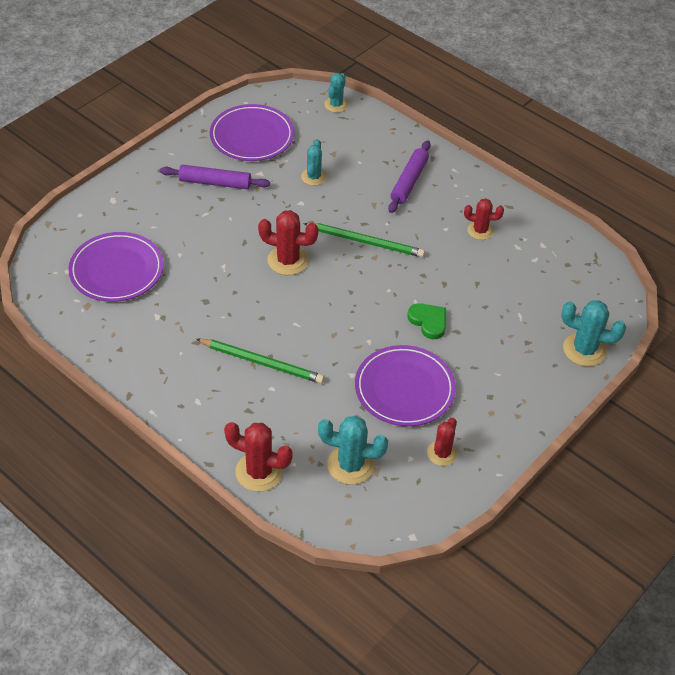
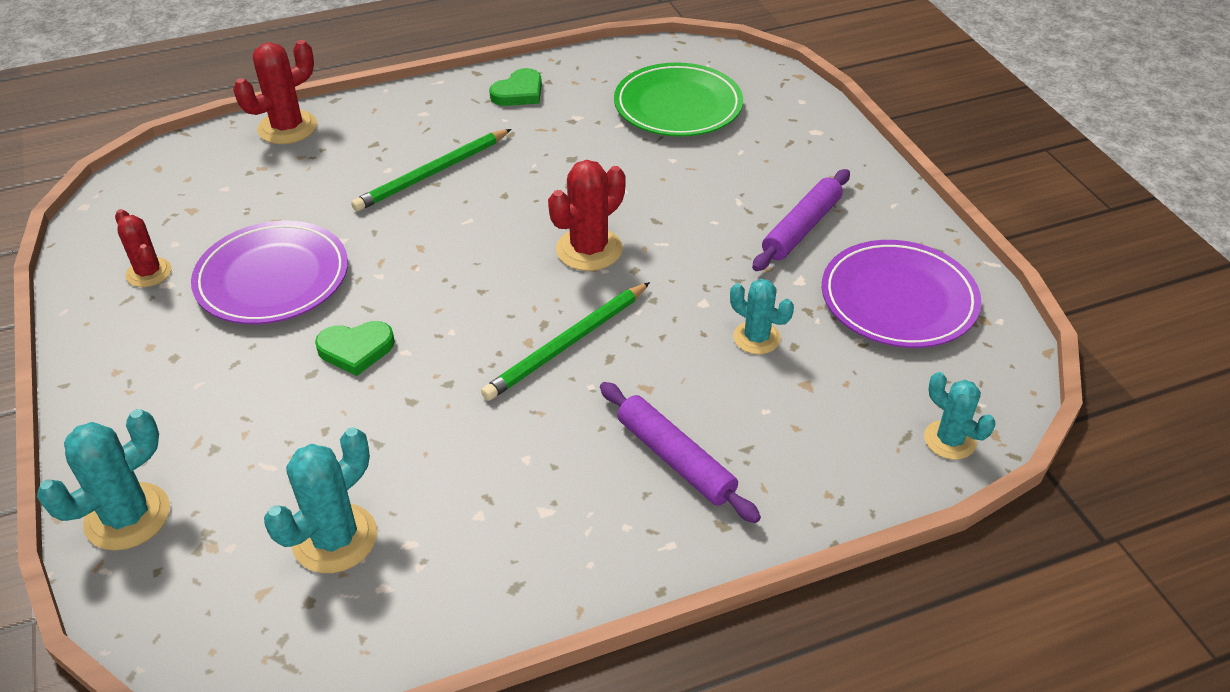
camera: 120 degrees right, 5 degrees down
purple plate [68,232,163,302] -> green plate [614,62,743,137]
turquoise cactus [318,416,388,485] -> turquoise cactus moved to [264,427,377,573]
red cactus [464,199,504,240] -> none
none -> green heart [489,68,542,106]

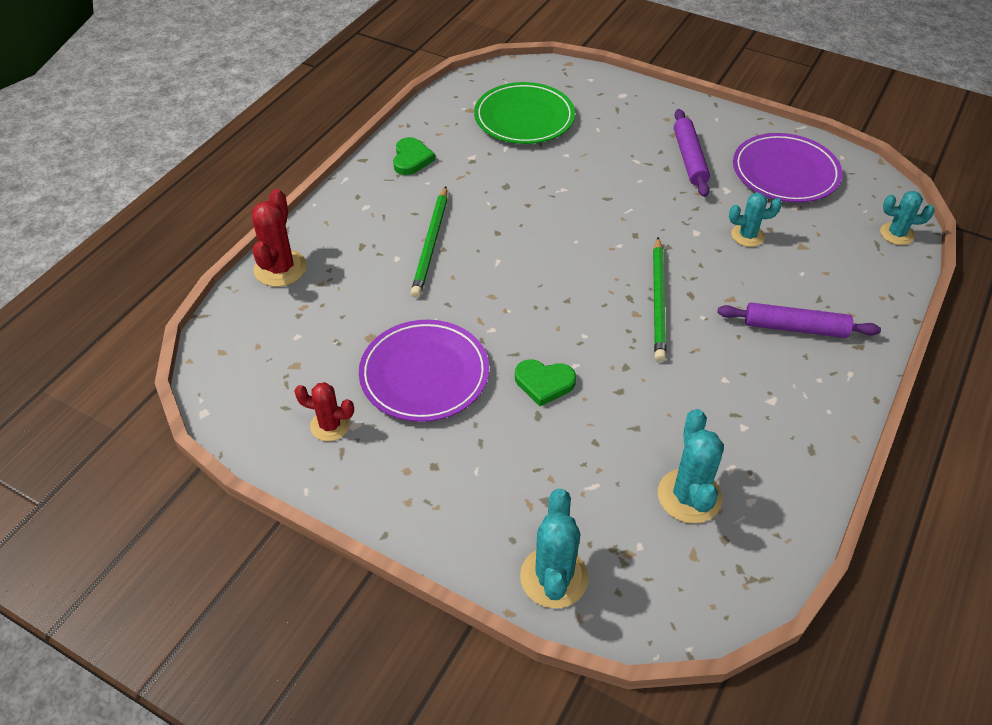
camera: 40 degrees left, 5 degrees up
green heart [315,321,395,376] -> green heart turned 60 degrees clockwise [515,359,576,406]
red cactus [548,160,626,271] -> none

